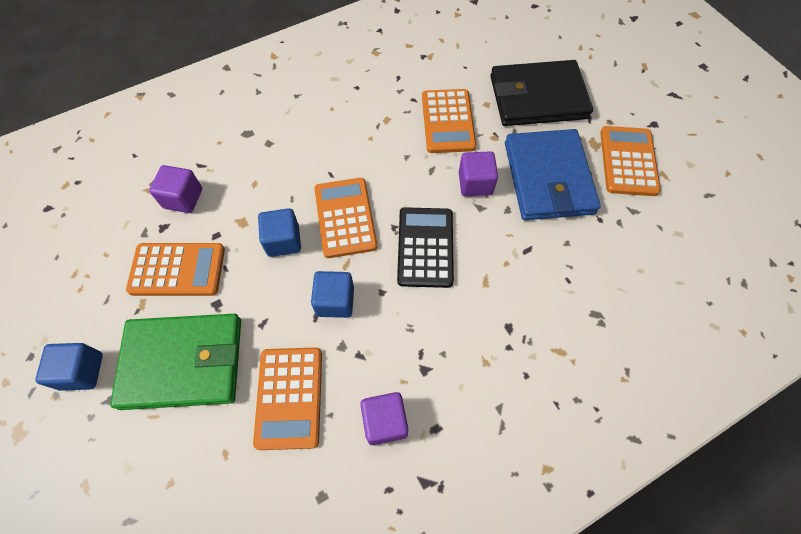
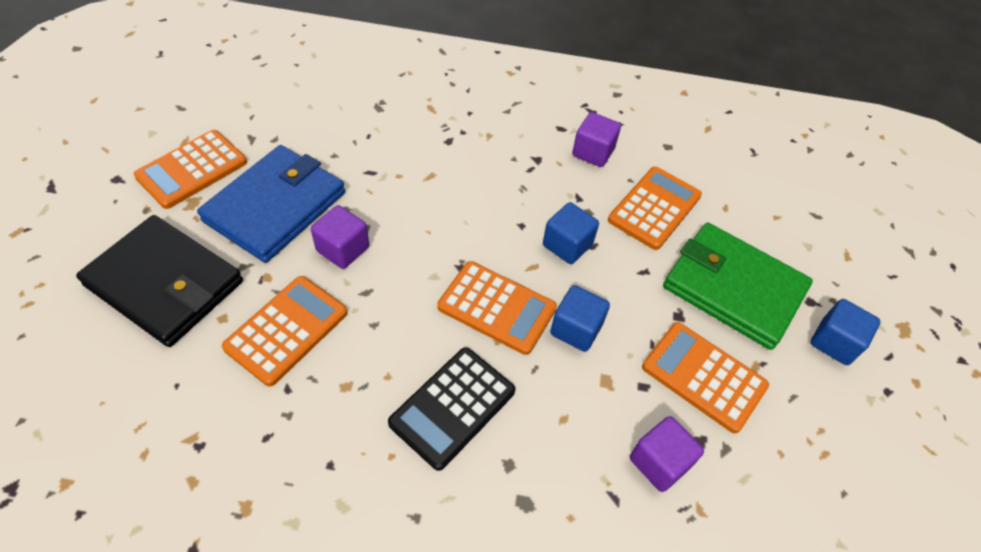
camera: 145 degrees left, 10 degrees down
orange calculator [314,178,377,258] -> orange calculator turned 90 degrees counterclockwise [437,261,557,355]
black calculator [397,207,454,288] -> black calculator moved to [388,347,515,471]

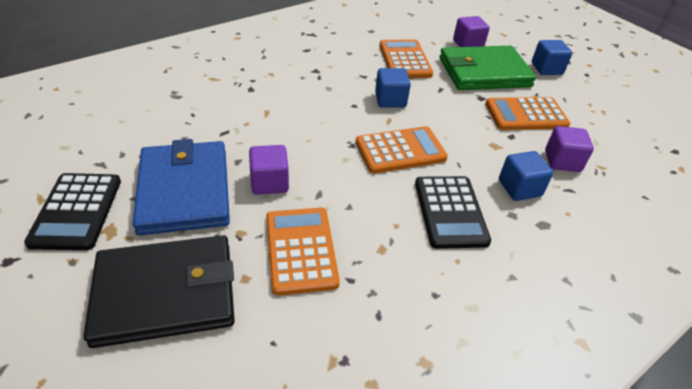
camera: 45 degrees left, 10 degrees down
orange calculator [134,130,247,209] -> black calculator [24,173,121,250]
blue cube [550,285,610,352] -> blue cube moved to [499,151,553,201]
purple cube [572,112,621,167] -> purple cube moved to [453,16,490,47]

